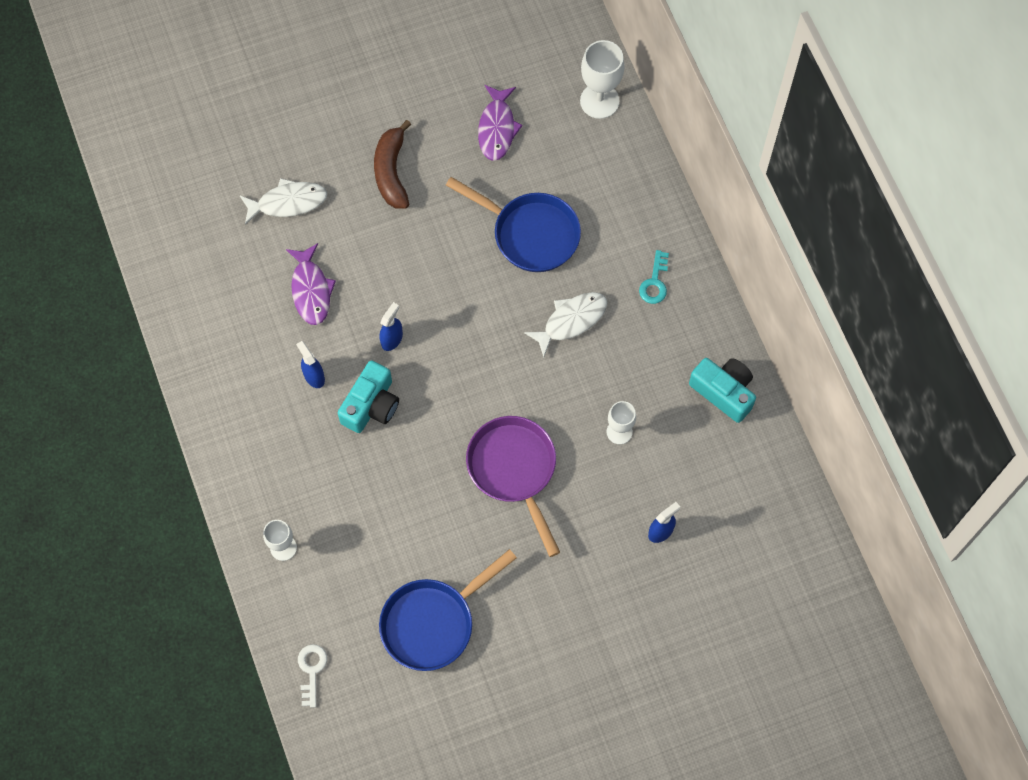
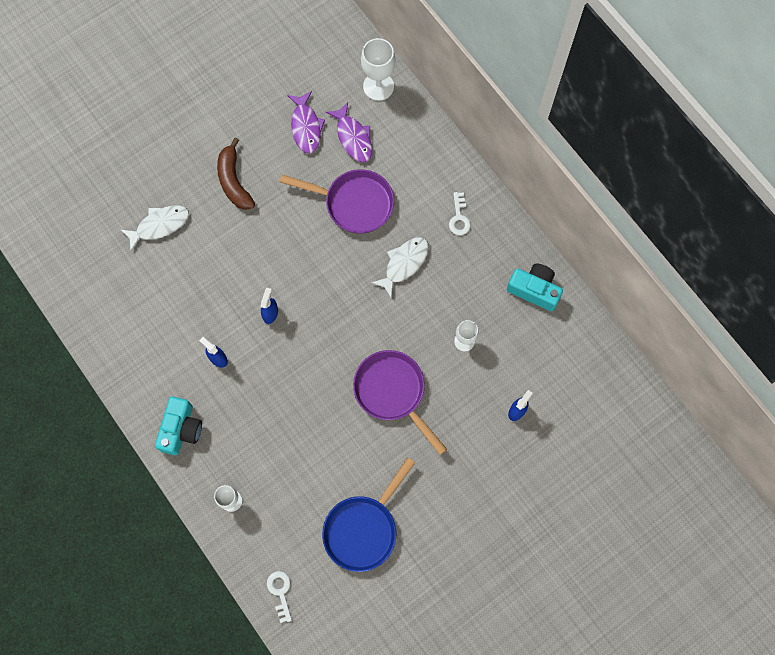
camera: 15 degrees left, 5 degrees up
purple fish [286,243,336,325] -> purple fish moved to [326,102,372,163]
turquoise camera [338,360,399,433] -> turquoise camera moved to [155,397,202,455]
blue pan [446,177,581,272] -> purple pan [280,169,394,234]
turquoise key [639,250,669,304] -> white key [449,192,471,235]

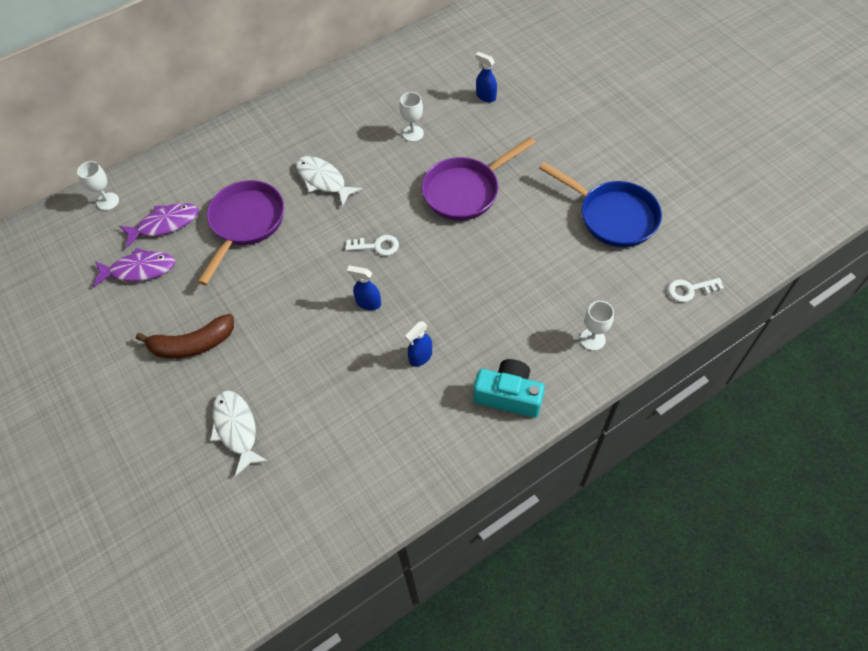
camera: 85 degrees left, 15 degrees down
white goblet [361,38,395,101] -> white goblet [77,161,119,210], size x0.62
white key [449,192,471,235] -> white key moved to [345,235,399,256]
turquoise camera [507,263,563,311] -> none

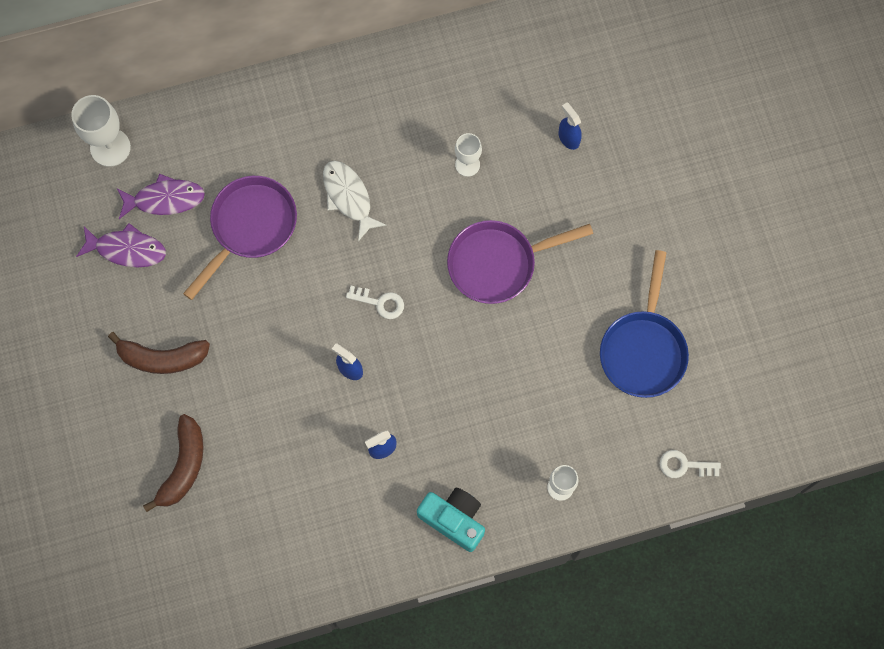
camera: 15 degrees right, 15 degrees up
white goblet [77,161,119,210] -> white goblet [71,95,131,167], size x1.61
white fish [210,390,269,477] -> brown banana [143,414,203,512]
blue pan [539,162,662,247] -> blue pan turned 45 degrees clockwise [600,250,689,398]

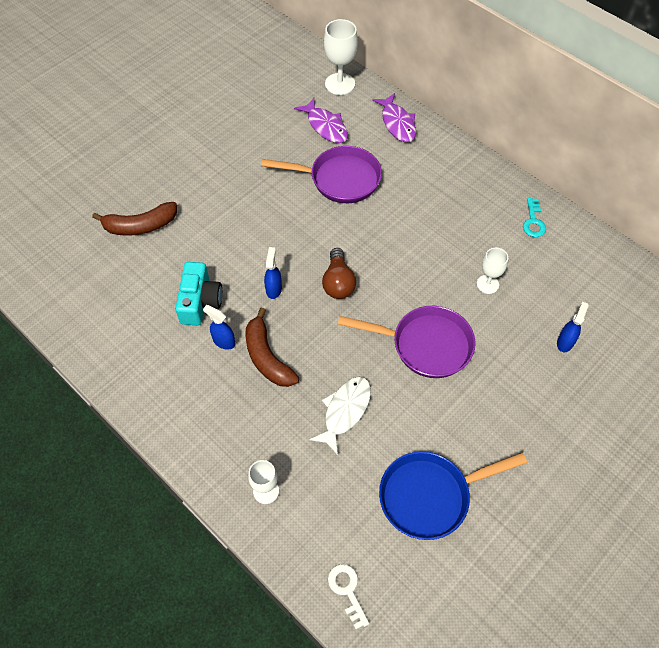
camera: 60 degrees right, 15 degrees down
purple fish [76,223,166,267] -> purple fish moved to [372,93,416,142]
brown banana [108,332,210,374] -> brown banana moved to [245,308,299,387]
white fish [323,160,387,241] -> white fish moved to [309,377,371,455]
white key [346,286,404,319] -> brown light bulb [322,248,356,299]
turquoise camera [417,488,485,552] -> turquoise camera moved to [175,262,222,325]
purple pan [447,220,593,304] -> purple pan turned 150 degrees clockwise [338,306,475,378]
none -> turquoise key [523,198,546,237]

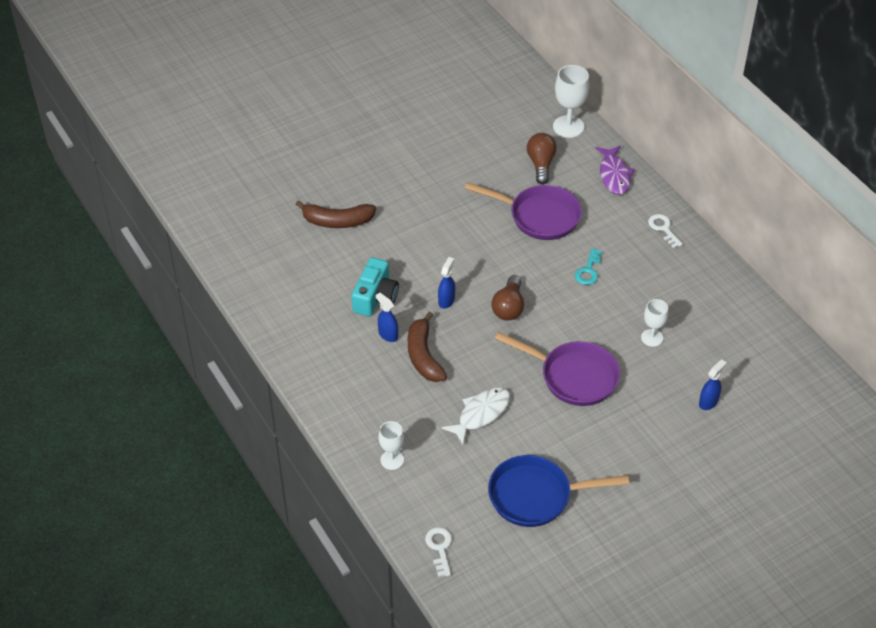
camera: 15 degrees right, 10 degrees down
purple fish [294,98,348,143] -> brown light bulb [527,133,557,185]
turquoise key [523,198,546,237] -> turquoise key moved to [575,248,602,285]
none -> white key [648,214,683,248]

